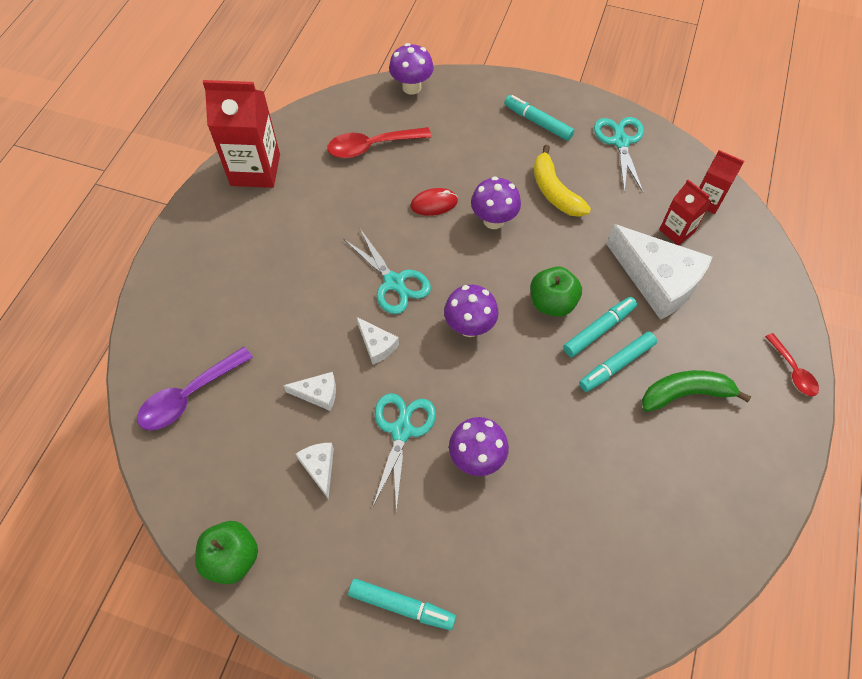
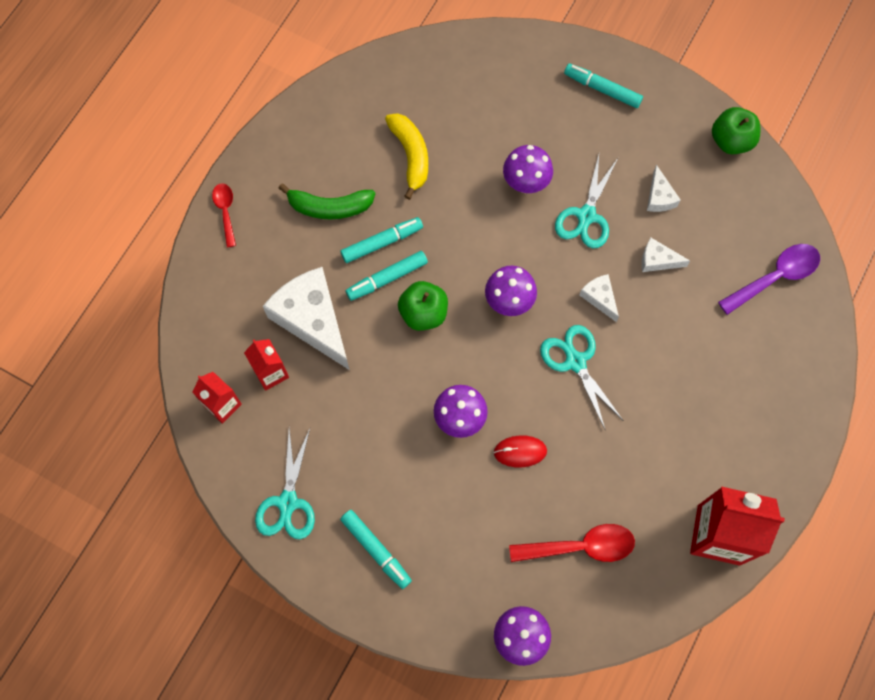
camera: 170 degrees left, 10 degrees up
yellow banana [534,145,591,217] -> yellow banana moved to [385,113,428,200]

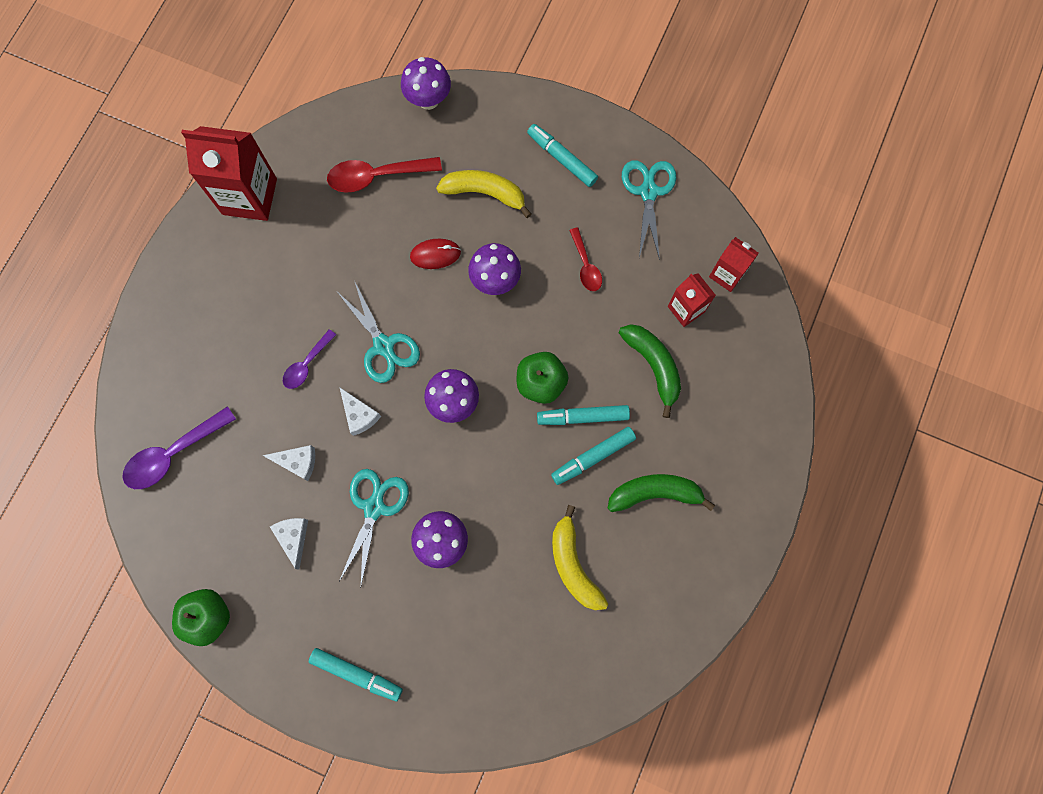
camera: 175 degrees right, 5 degrees up
red spoon [212,183,236,247] -> red spoon moved to [569,227,602,291]
white cheese [263,267,350,370] -> green banana [619,324,681,418]
turquoise marker [346,251,428,301] -> turquoise marker turned 150 degrees counterclockwise [537,405,630,425]
none -> purple spoon [283,329,336,389]
none -> yellow banana [436,170,531,218]

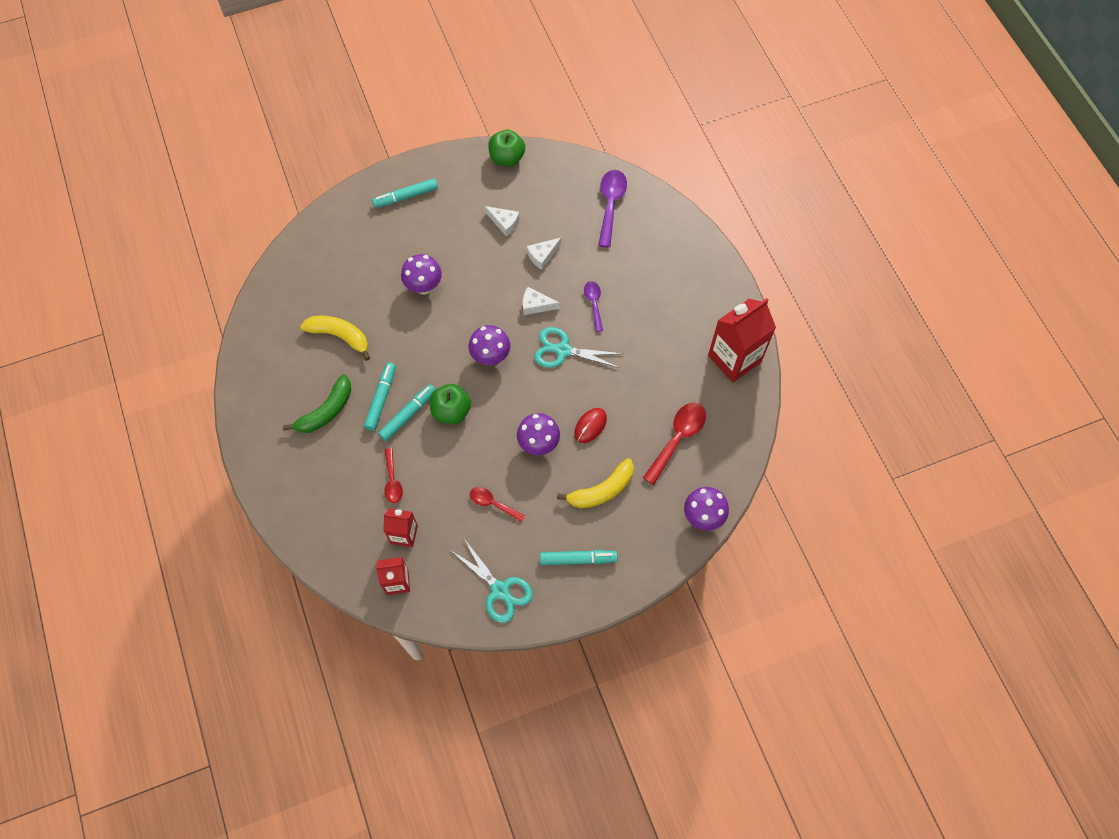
camera: 135 degrees right, 10 degrees down
turquoise scissors [339,469,409,585] -> none
green banana [619,324,681,418] -> red spoon [385,448,403,503]

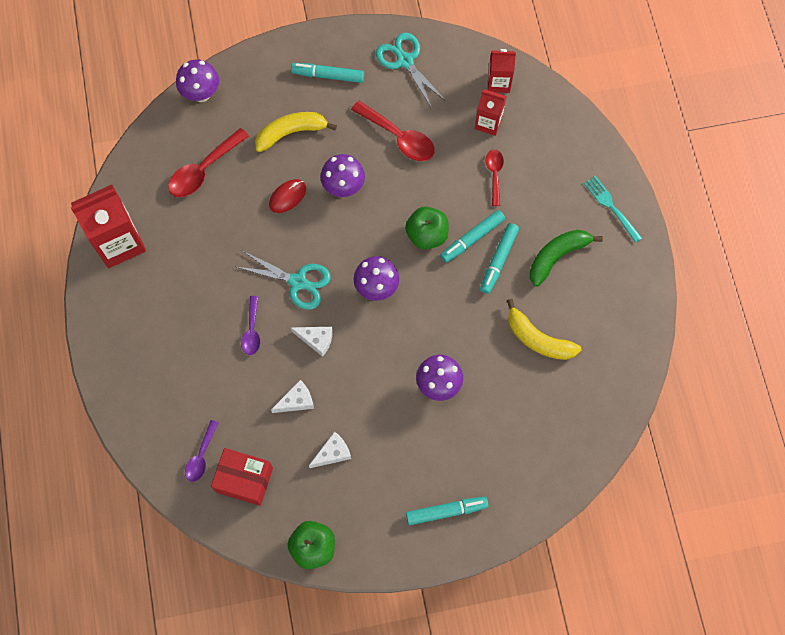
camera: 170 degrees left, 5 degrees up
red spoon [470,487,526,522] -> red spoon [351,101,435,161], size x1.65
white cheese [485,206,520,237] -> white cheese turned 105 degrees clockwise [309,432,351,468]
purple spoon [598,170,627,248] -> purple spoon [185,420,219,482], size x0.61
none -> red box [211,448,273,506]
none -> turquoise fork [584,176,642,243]

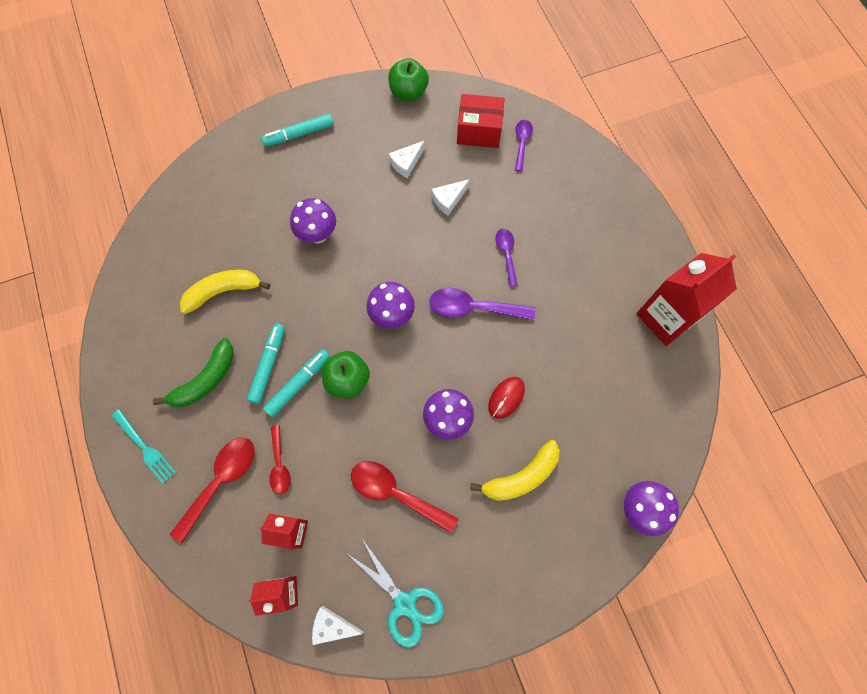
camera: 170 degrees right, 0 degrees up
red spoon [168,128,249,197] -> red spoon moved to [170,438,255,543]
turquoise scissors [237,251,331,310] -> purple spoon [429,288,535,320]
turquoise marker [291,63,364,83] -> none
white cheese [291,326,333,357] -> white cheese moved to [312,606,364,645]
yellow banana [507,299,581,360] -> yellow banana turned 45 degrees counterclockwise [180,270,270,314]

